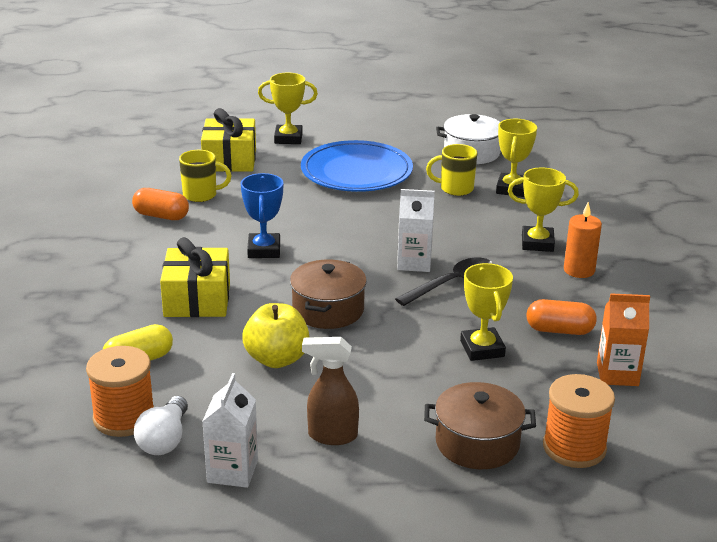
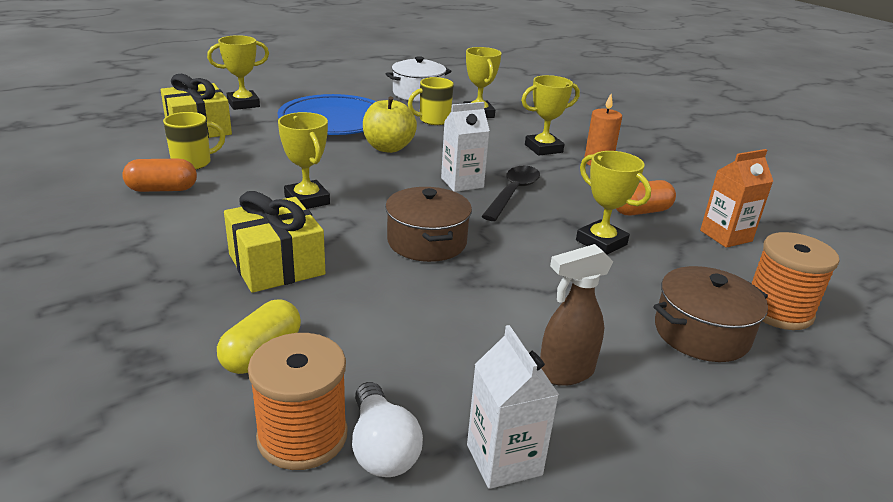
camera: 30 degrees left, 0 degrees up
blue trophy [241,173,283,258] -> yellow trophy [278,112,330,209]
yellow apple [242,303,310,368] -> yellow apple moved to [363,96,417,153]

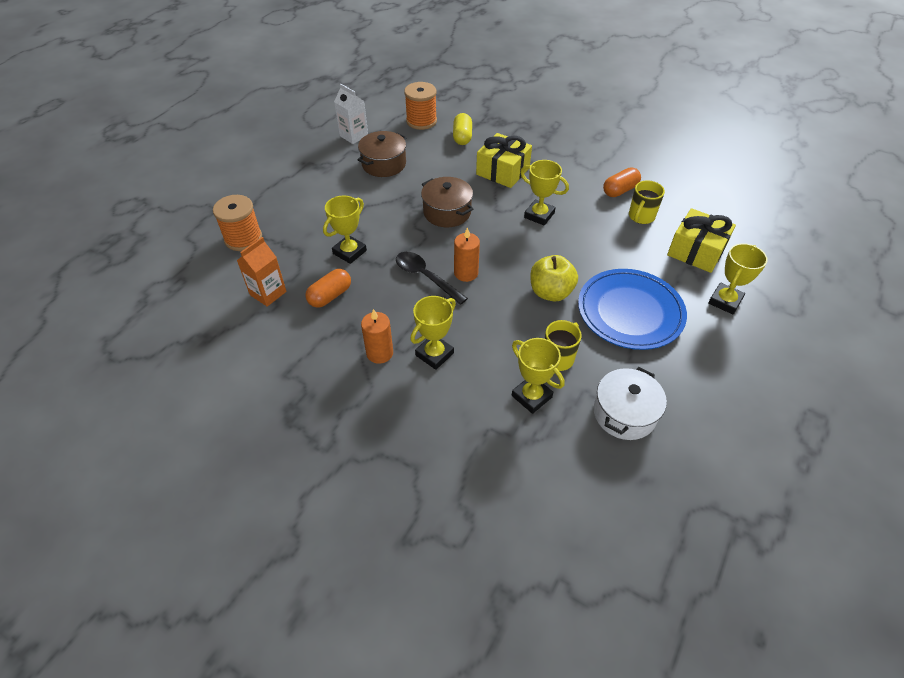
camera: 155 degrees right, 20 degrees up
white light bulb [352,382,423,477] -> none
white carton [441,102,490,192] -> orange candle [454,227,480,282]
black spoon [481,166,540,221] -> black spoon turned 135 degrees clockwise [396,252,468,305]
brown spray bottle [540,244,613,386] -> none
yellow trophy [576,151,651,255] -> yellow trophy turned 75 degrees counterclockwise [323,195,367,264]
brown pot [653,266,768,362] -> brown pot moved to [357,131,407,177]

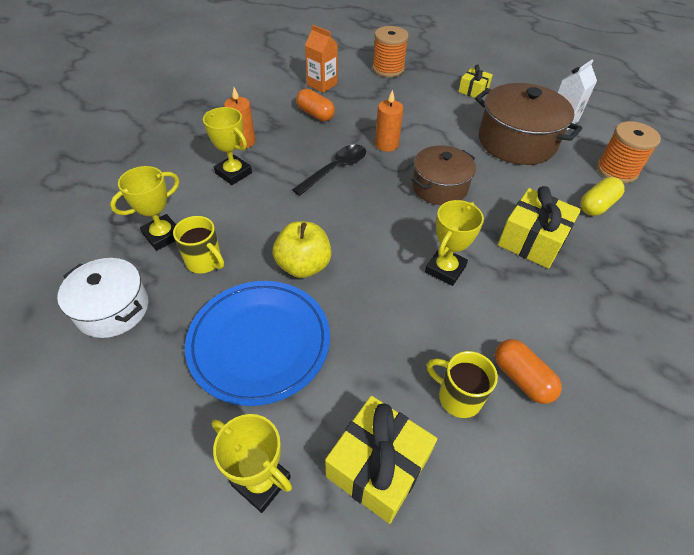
camera: 90 degrees right, 0 degrees up
yellow trophy [323,195,367,264] -> none
brown pot [357,131,407,177] -> brown pot [475,83,582,165], size x1.54
yellow capsule [453,113,472,145] -> yellow capsule turned 45 degrees counterclockwise [581,177,624,216]
orange candle [454,227,480,282] -> orange candle moved to [375,90,403,152]
none -> yellow gift [458,65,493,98]

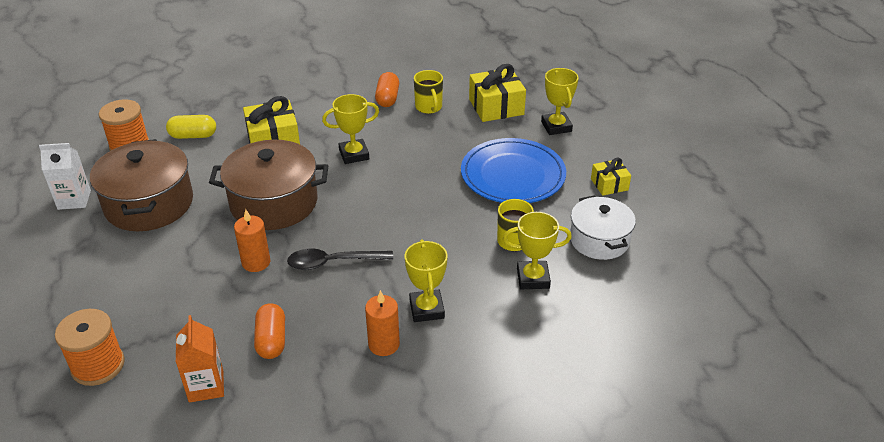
camera: 140 degrees left, 10 degrees down
yellow apple [273,221,332,278] -> none
brown pot [411,145,476,205] -> brown pot [209,140,328,230], size x1.54
yellow gift [458,65,493,98] -> yellow gift moved to [591,158,631,196]

